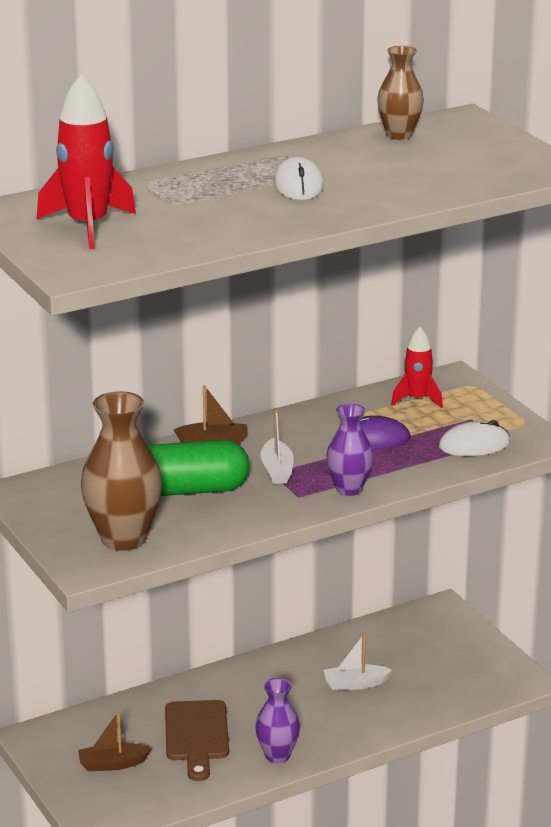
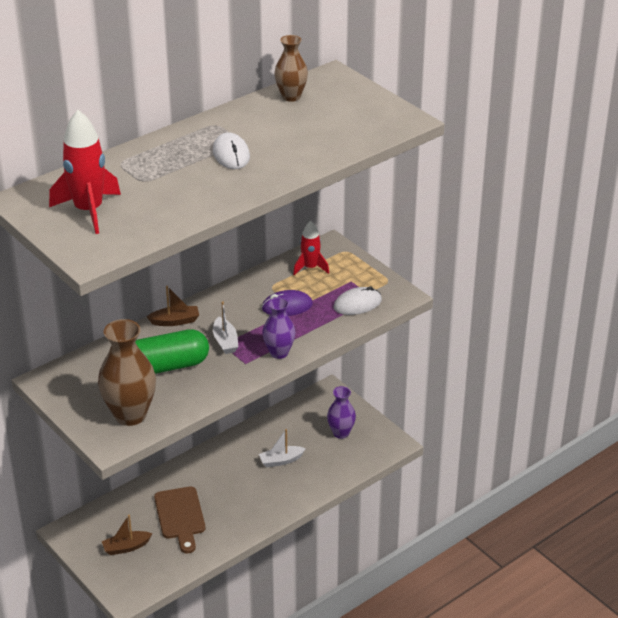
camera: 10 degrees left, 10 degrees up
purple vase [255,678,300,763] -> purple vase moved to [327,386,356,439]

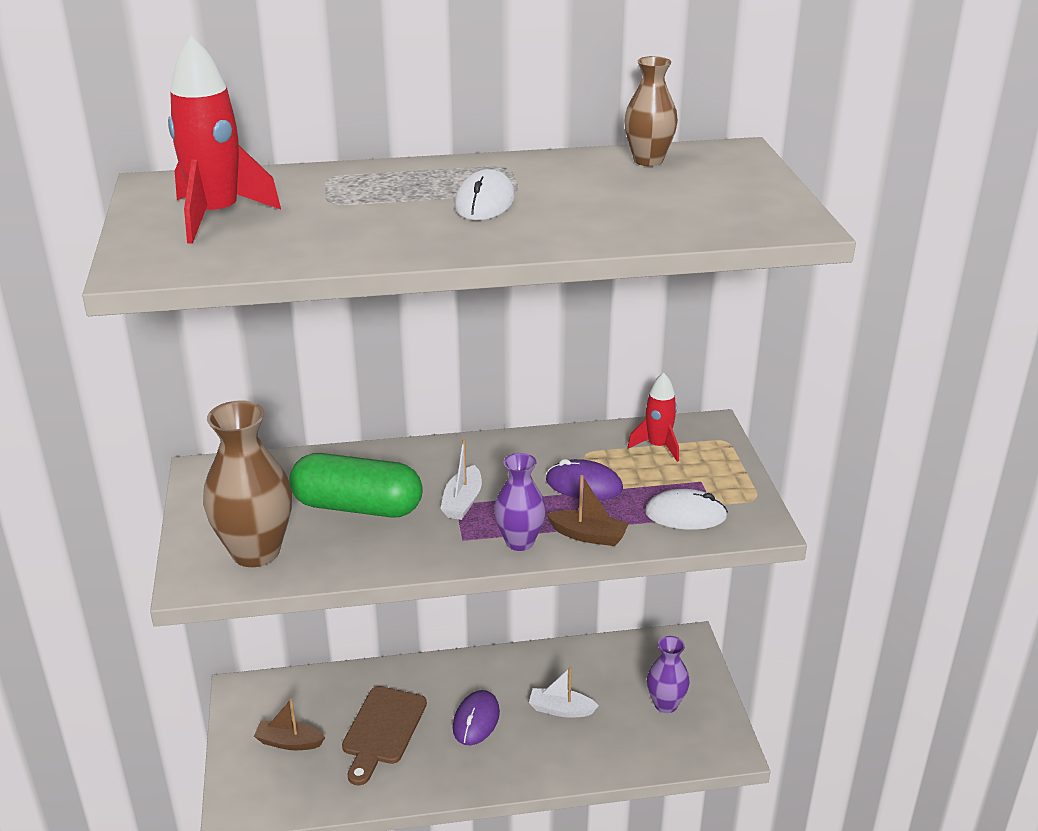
camera: 30 degrees right, 5 degrees down
brown boat [147,286,199,326] -> brown boat moved to [547,475,629,546]
none -> purple mouse [453,690,500,745]

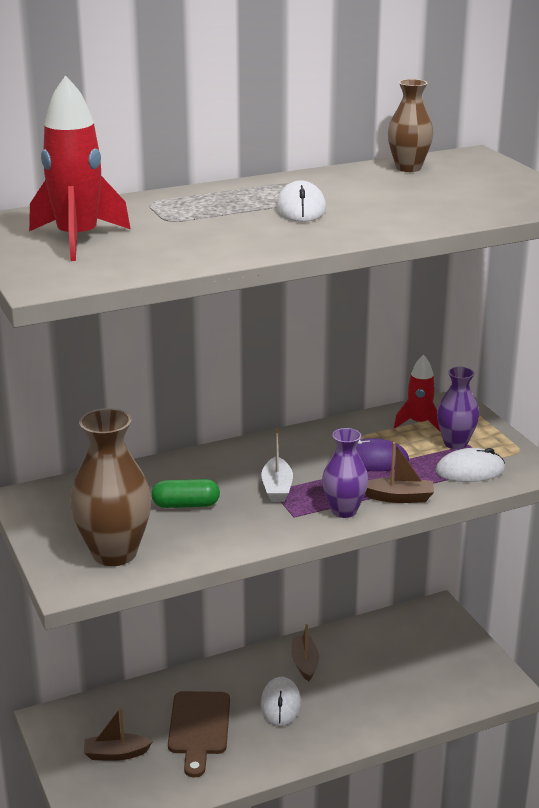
camera: 15 degrees left, 5 degrees down
green capsule [289,453,423,518] -> green capsule [151,479,220,508], size x0.55
purple mouse [453,690,500,745] -> white mouse [261,677,301,726]
white boat [529,667,599,718] -> none
purple vase [647,636,690,713] -> purple vase moved to [437,367,479,449]
none -> brown boat [291,624,319,681]

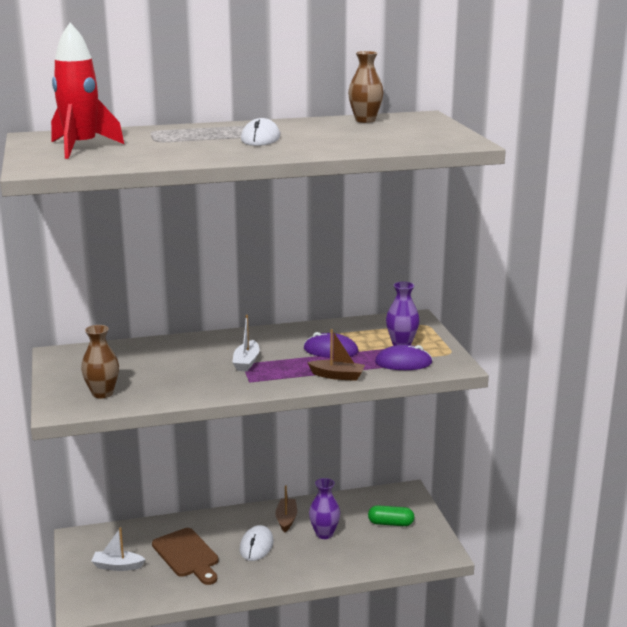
camera: 10 degrees right, 5 degrees down
brown vase [70,408,152,566] -> brown vase [81,325,119,399], size x0.61
brown boat [84,707,153,761] -> white boat [91,527,145,571]
green capsule [151,479,220,508] -> green capsule moved to [368,505,414,526]
brown cutting board [168,691,230,778] -> brown cutting board turned 45 degrees counterclockwise [152,528,219,585]
purple vase [322,428,368,518] -> purple vase moved to [309,478,340,539]
red rocket [394,355,440,431] -> none
white mouse [435,448,505,482] -> purple mouse [375,345,432,370]

